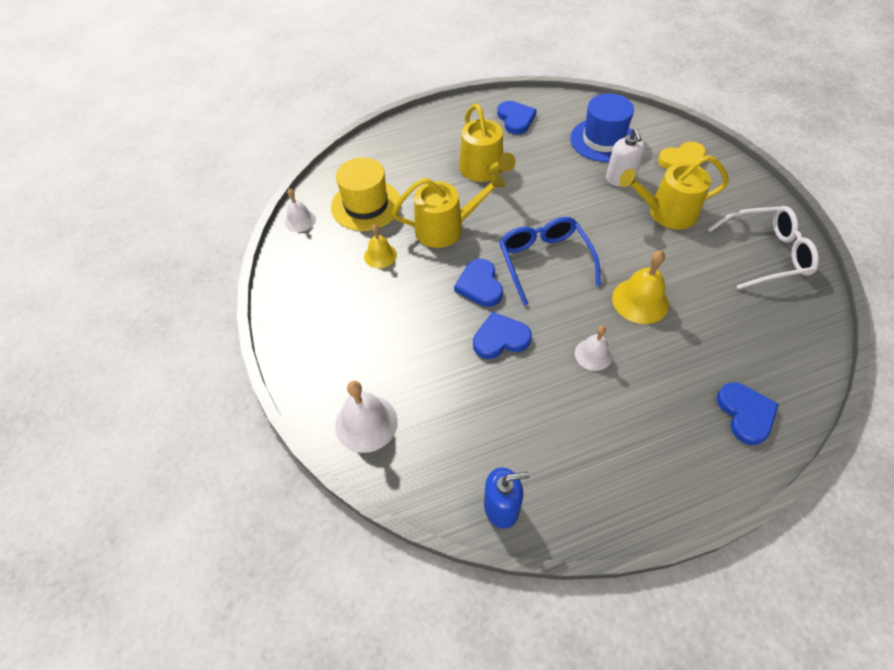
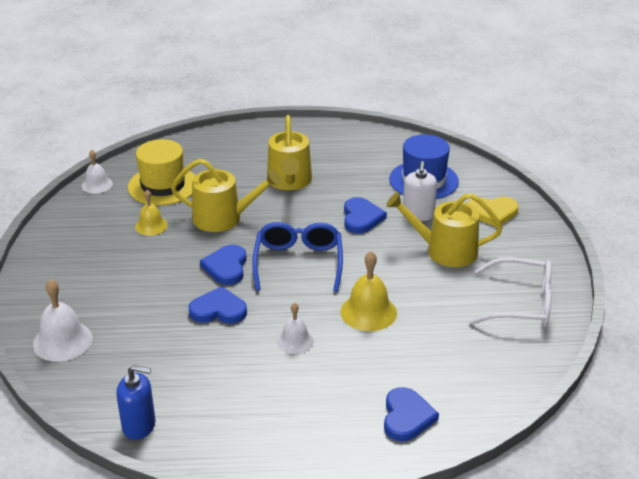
camera: 15 degrees right, 20 degrees down
blue heart [497,101,537,135] -> blue heart moved to [344,197,387,234]

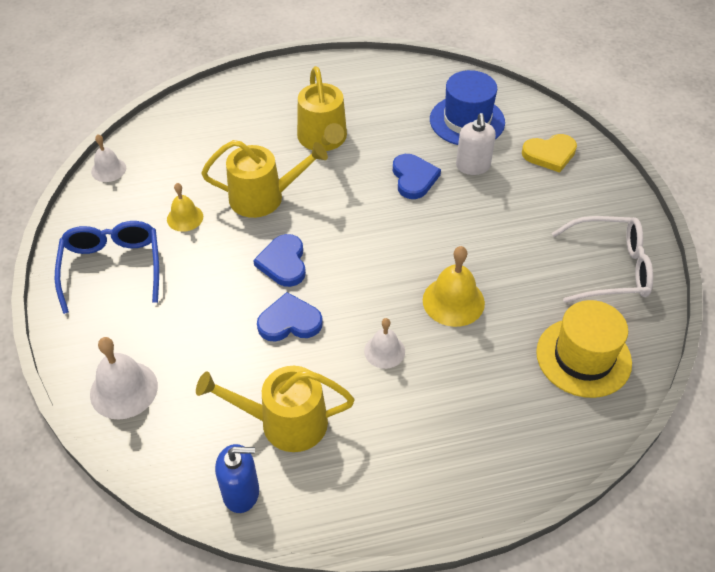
camera: 10 degrees left, 15 degrees up
yellow hat [128,139,195,205] -> yellow hat moved to [536,300,632,398]
blue glasses [252,222,343,292] -> blue glasses moved to [55,221,159,314]
blue heart [384,387,439,442] -> none
yellow watering can [386,192,502,267] -> yellow watering can moved to [196,366,355,452]

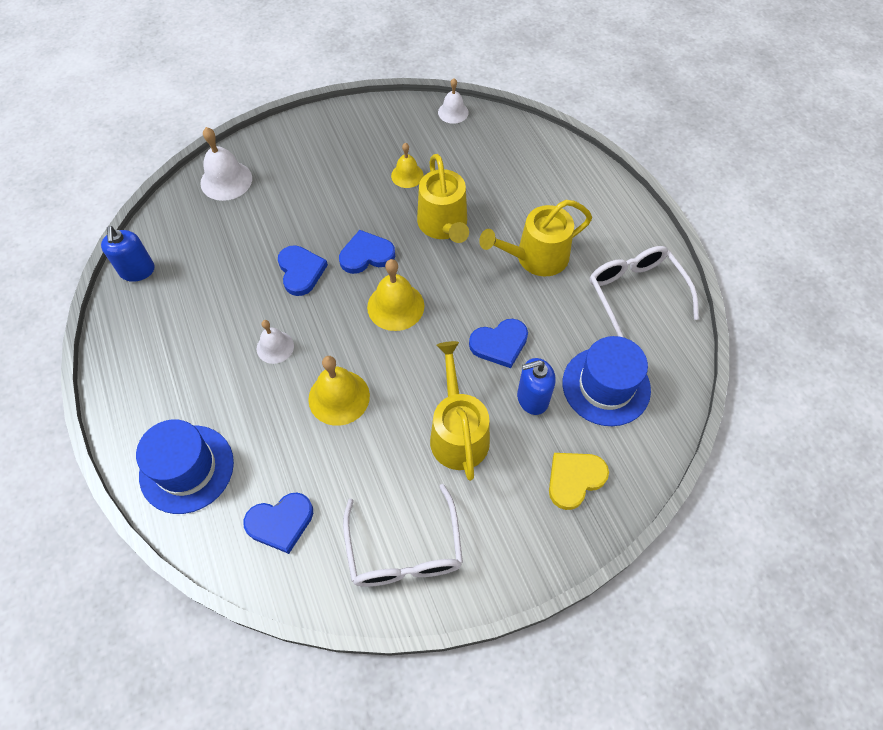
camera: 80 degrees right, 10 degrees up
blue glasses [55,221,159,314] -> none
yellow watering can [196,366,355,452] -> yellow watering can moved to [430,341,490,481]
white soap dispenser [456,113,496,175] -> blue soap dispenser [517,358,556,415]
yellow heart [522,134,577,173] -> yellow heart turned 75 degrees clockwise [549,453,609,510]
yellow hat [536,300,632,398] -> blue heart [243,492,313,554]
none -> blue hat [136,419,234,514]
none -> yellow bell [367,259,424,331]
none -> white glasses [590,246,699,337]

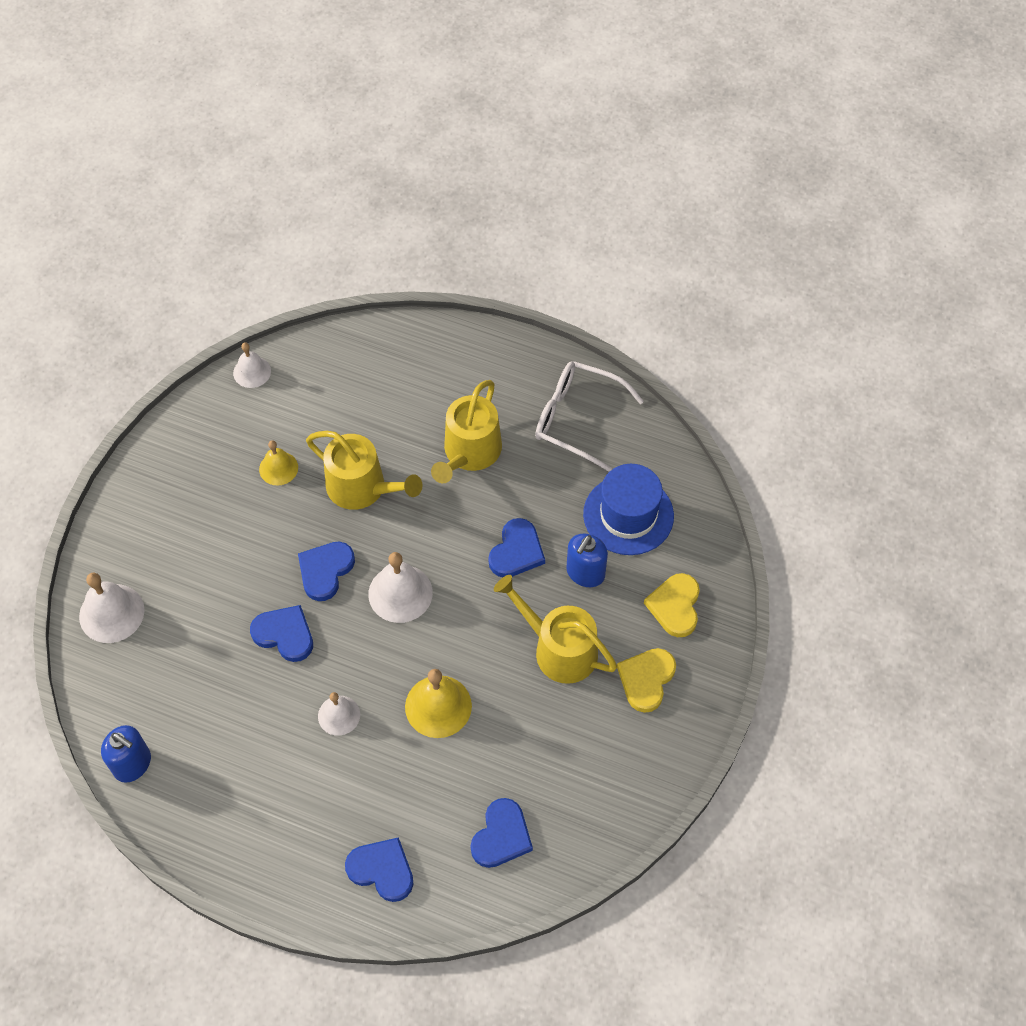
camera: 45 degrees left, 0 degrees up
blue hat [136,419,234,514] -> blue heart [345,837,414,902]
white glasses [343,484,463,587] -> none
yellow bell [367,259,424,331] -> white bell [368,552,433,623]
none -> yellow heart [617,648,676,713]

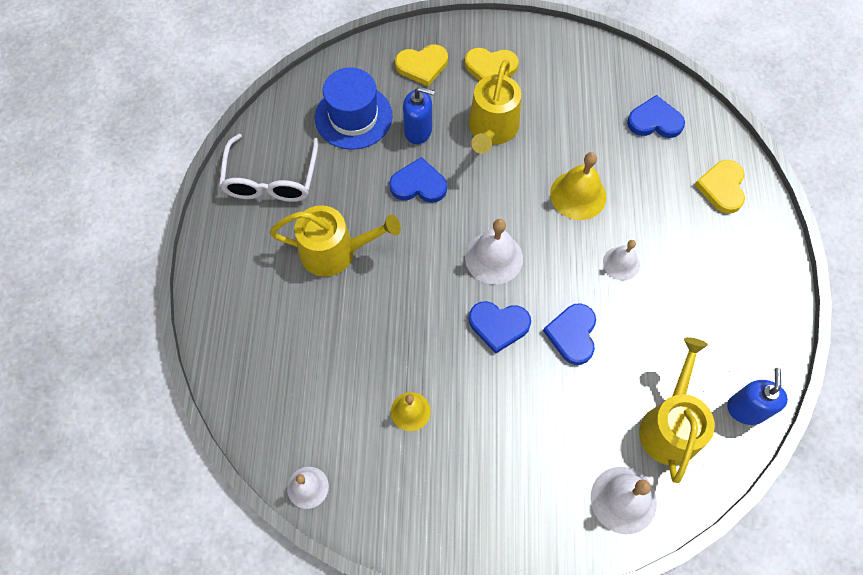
camera: 110 degrees left, 5 degrees up
yellow watering can [306,431,422,510] -> yellow watering can moved to [639,337,715,483]
blue heart [345,837,414,902] -> yellow heart [695,160,745,214]

